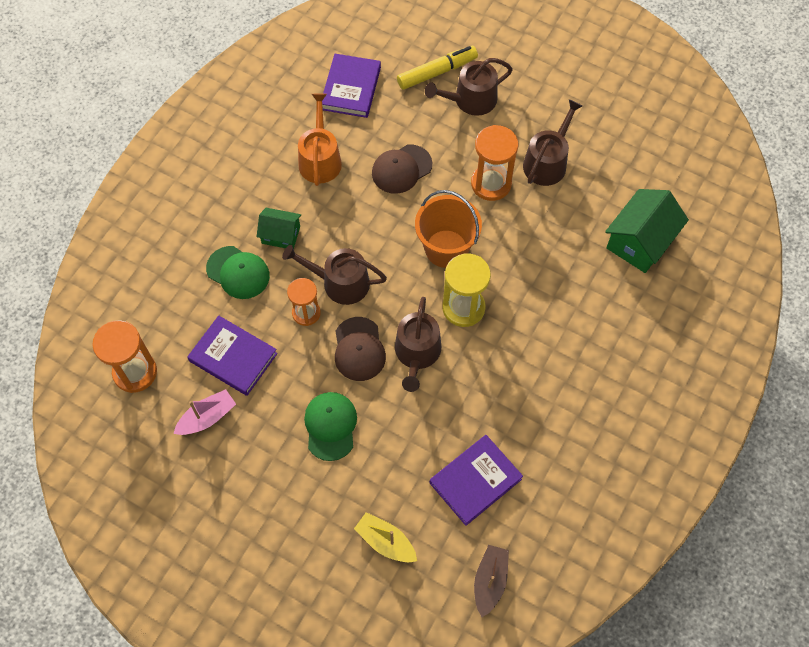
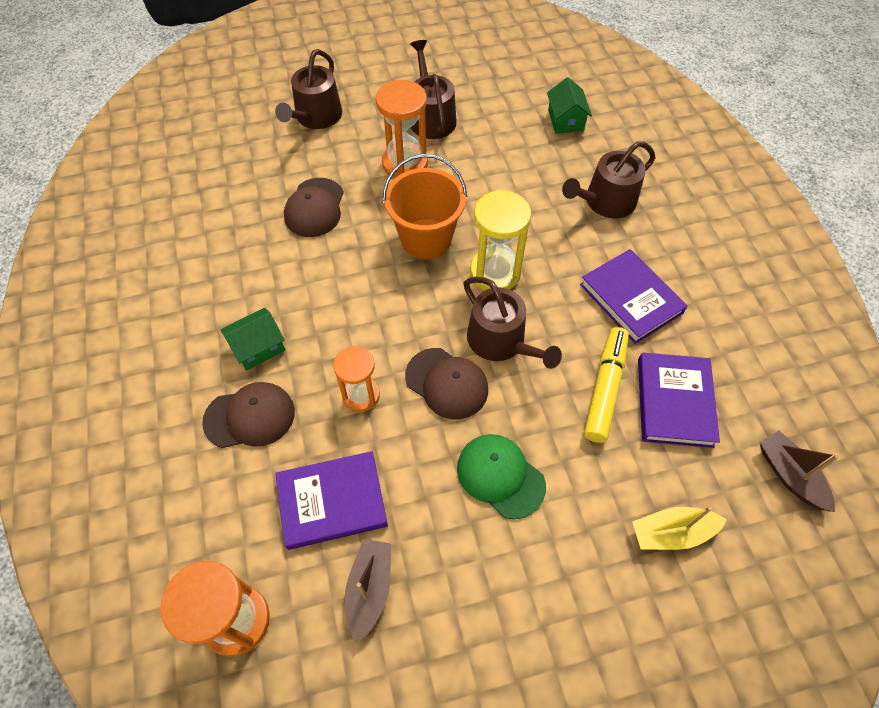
camera: 45 degrees left, 5 degrees down
pink boat [173,389,236,435] -> brown boat [345,539,391,643]
green cap [206,246,270,299] -> brown cap [202,382,295,448]
brown watering can [282,245,387,305] -> brown watering can moved to [562,141,655,218]
orange watering can [298,93,342,186] -> none
purple book [322,54,381,118] -> purple book moved to [580,249,687,344]
yellow marker [397,46,478,90] -> yellow marker moved to [584,327,629,443]
green house [605,189,689,273] -> green house [547,77,592,134], size x0.60

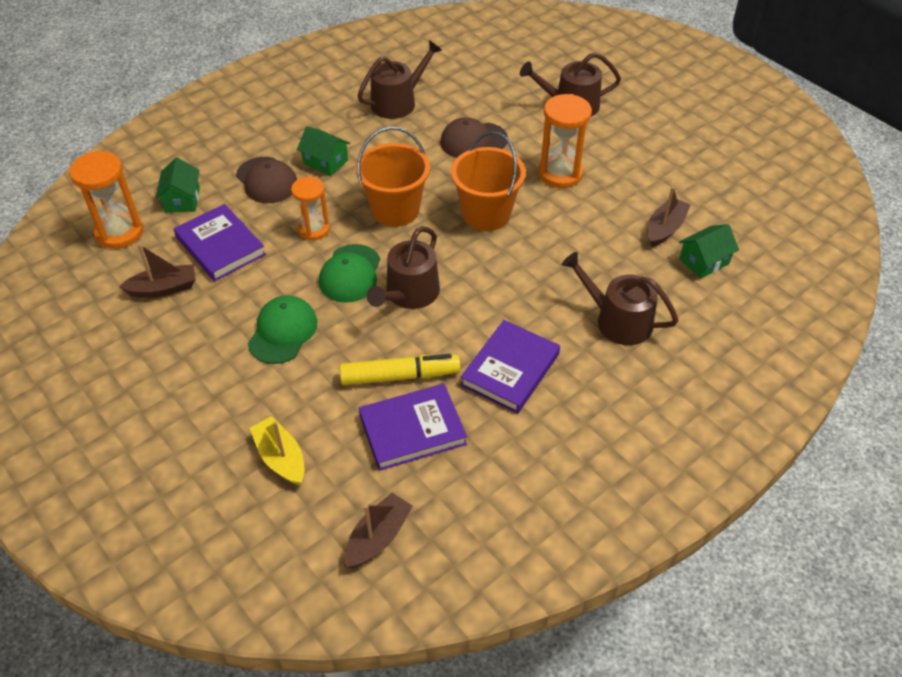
camera: 65 degrees right, 10 degrees down
brown cap [405,348,488,419] -> green cap [319,244,380,303]
brown watering can [410,40,457,139] -> brown watering can moved to [358,40,442,119]
yellow hourglass [470,190,531,290] -> none
none -> green house [156,158,200,213]
none -> orange bucket [356,127,430,227]
none -> brown boat [647,187,691,247]

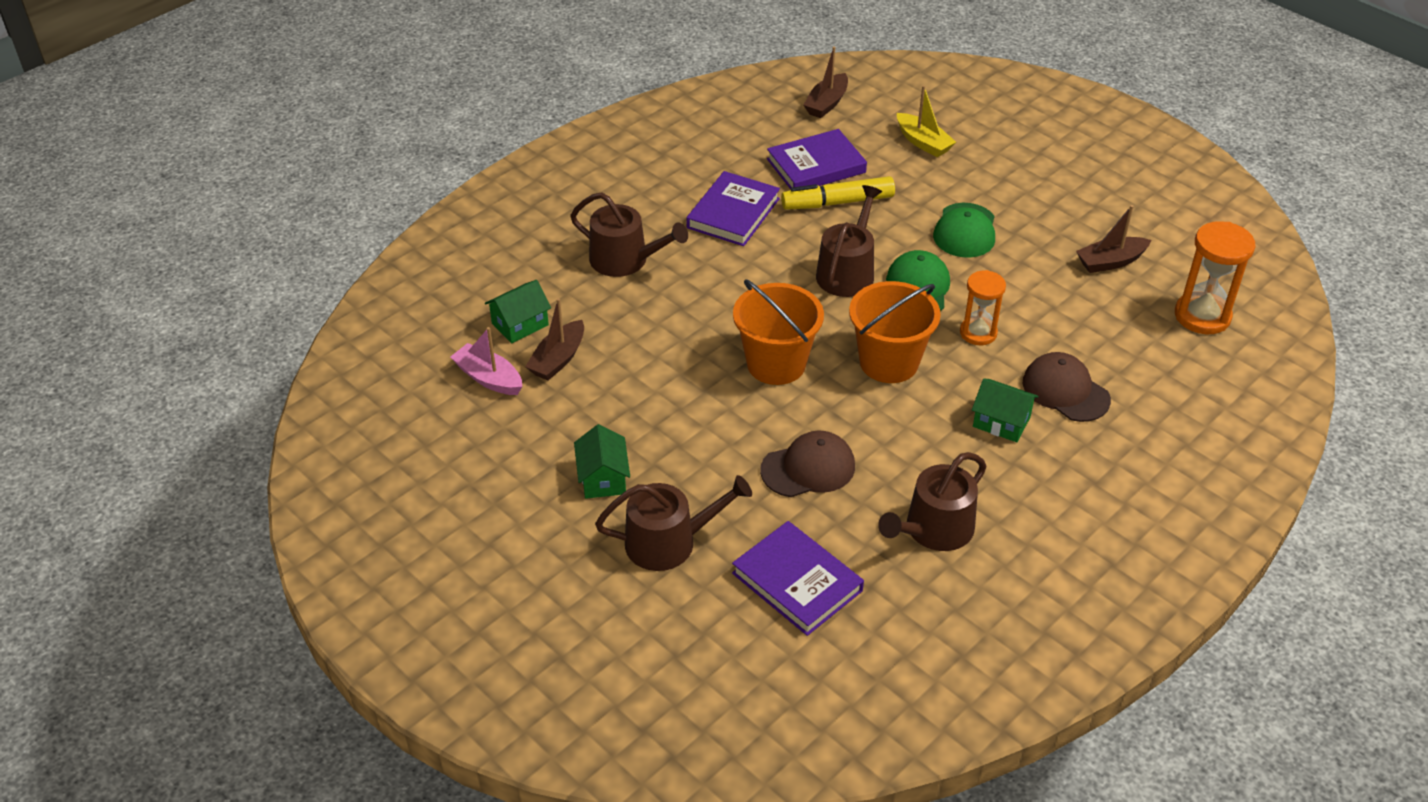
camera: 175 degrees right, 5 degrees down
green house [156,158,200,213] -> green house moved to [574,424,630,499]
purple book [174,204,266,281] -> purple book moved to [732,521,864,636]
orange hourglass [538,94,592,188] -> none
none -> pink boat [450,327,522,395]

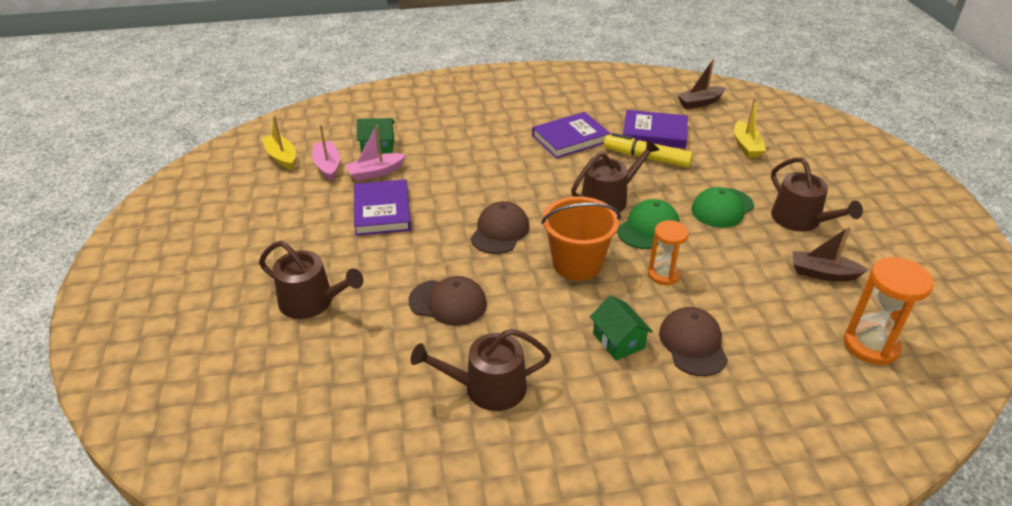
camera: 35 degrees right, 5 degrees down
brown boat [525,298,584,381] -> pink boat [345,125,406,181]
brown watering can [570,192,688,277] -> brown watering can moved to [771,157,863,232]
green house [574,424,630,499] -> none
purple book [732,521,864,636] -> purple book moved to [354,179,411,236]
orange bucket [733,279,824,385] -> brown cap [471,201,529,254]
none -> yellow boat [262,115,296,170]

